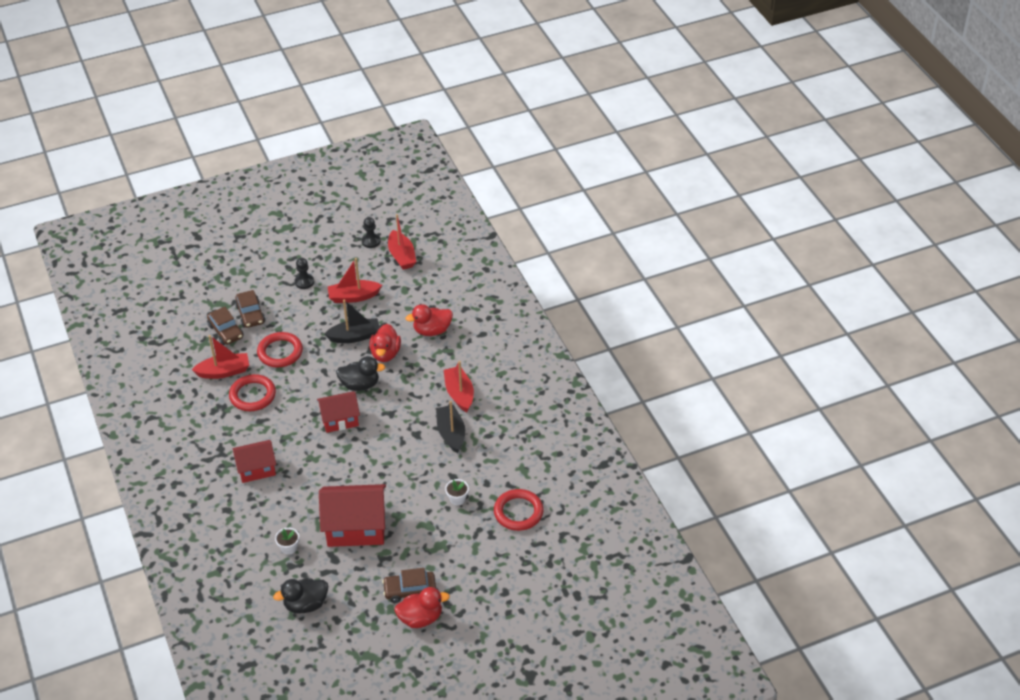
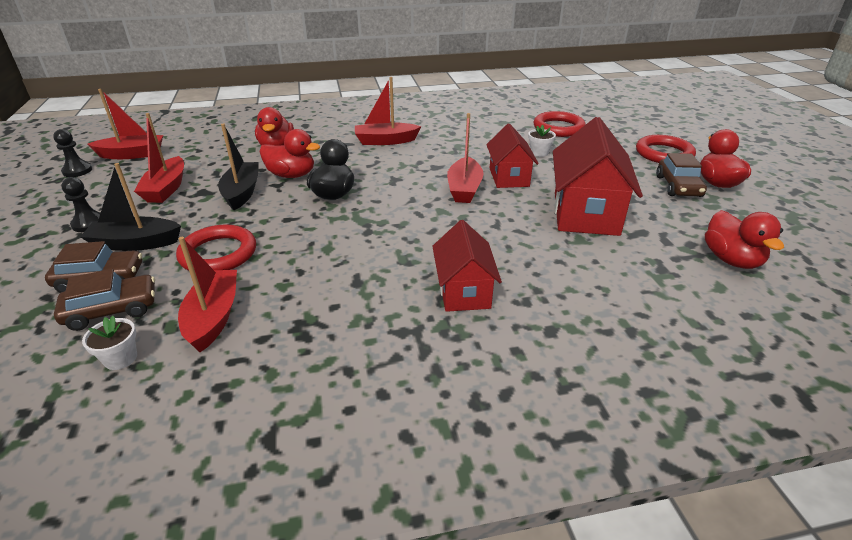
camera: 80 degrees left, 10 degrees down
red ring [229,374,276,411] -> red ring moved to [636,135,696,163]
black duck [273,578,328,613] -> red duck [705,210,784,269]
white flower pot [275,528,299,555] -> white flower pot moved to [82,316,137,370]
red house [317,391,360,433] -> red house moved to [486,124,539,188]
black boat [436,401,465,453] -> black boat moved to [81,163,181,251]
none -> red boat [447,113,483,203]

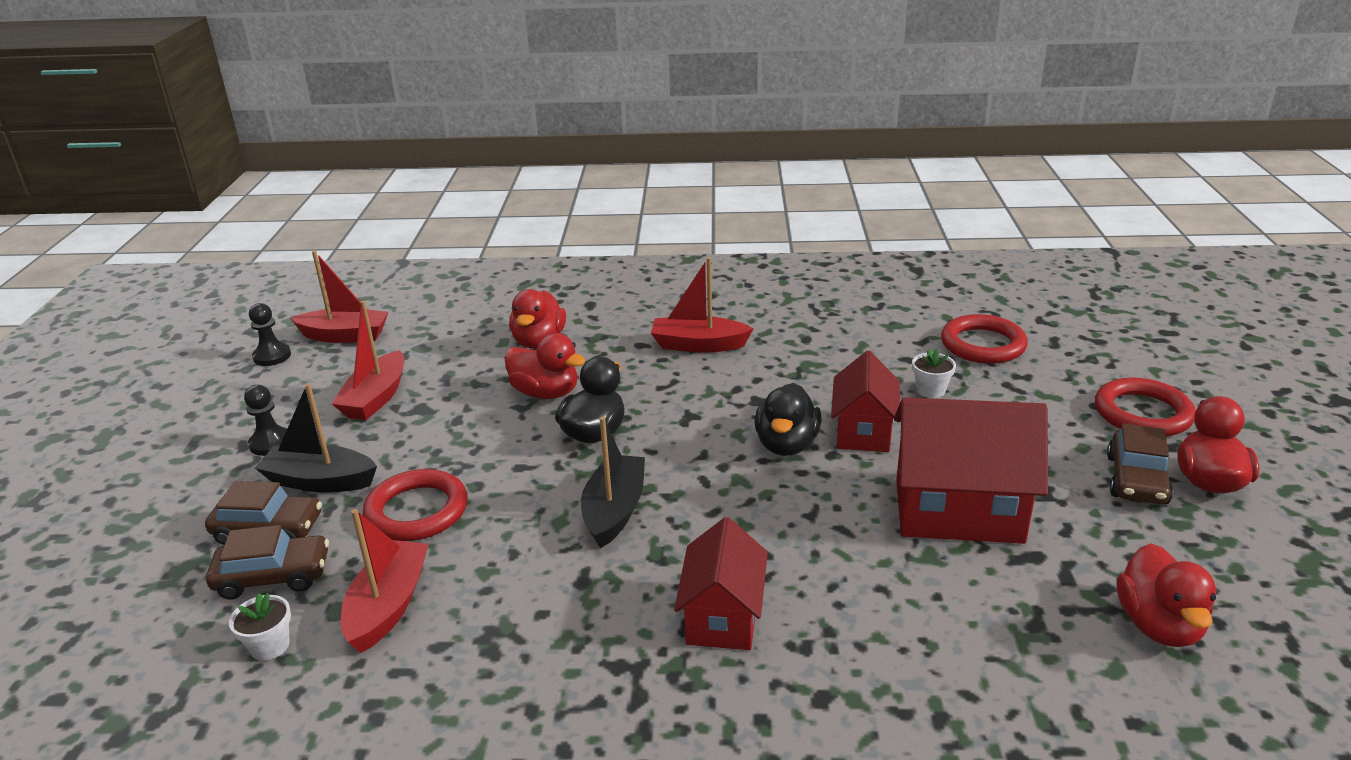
camera: 15 degrees right, 5 degrees down
black boat [218,124,259,210] -> black boat moved to [581,417,645,548]
red boat [447,113,483,203] -> black duck [754,383,821,456]
red house [553,117,643,236] -> red house turned 75 degrees clockwise [894,397,1048,544]

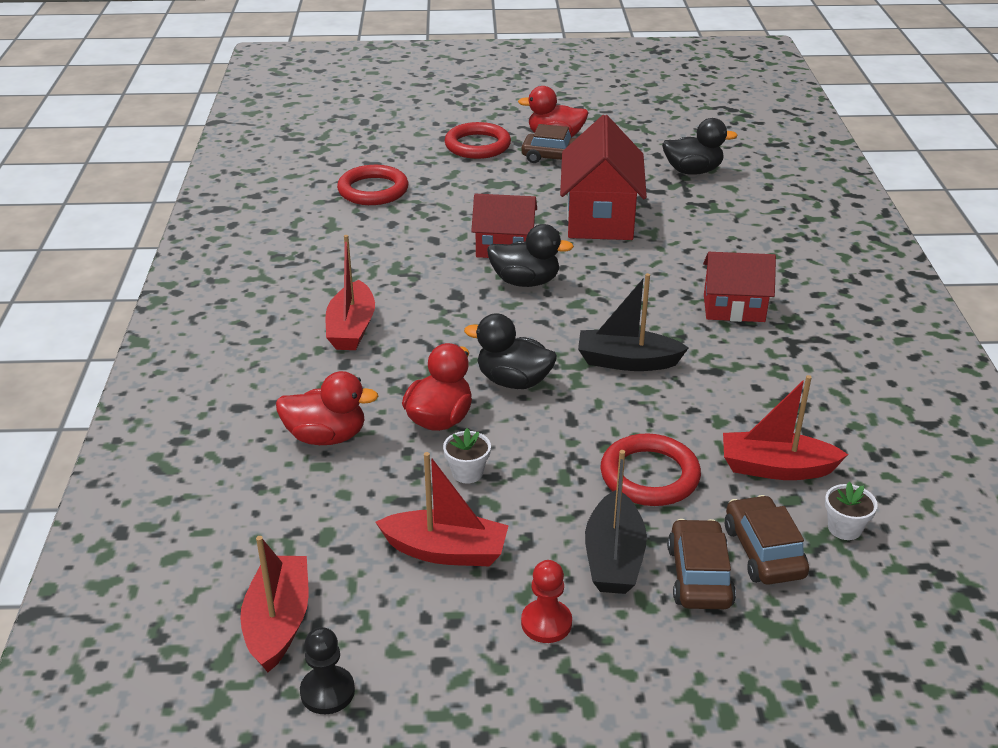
camera: 95 degrees left, 5 degrees up
black pawn [244,385,287,456] -> red pawn [521,560,572,643]
white flower pot [912,348,956,398] -> white flower pot moved to [443,428,491,484]
red duck [1116,543,1216,647] -> black duck [662,118,738,175]

